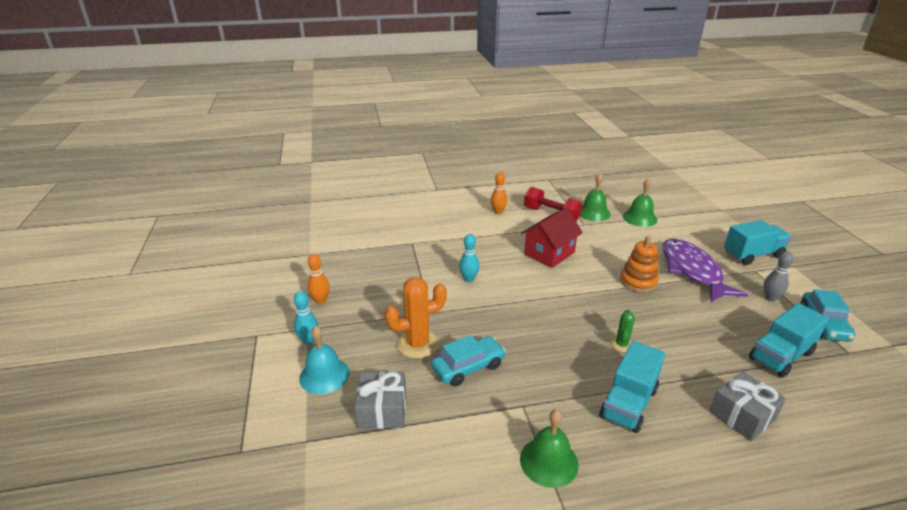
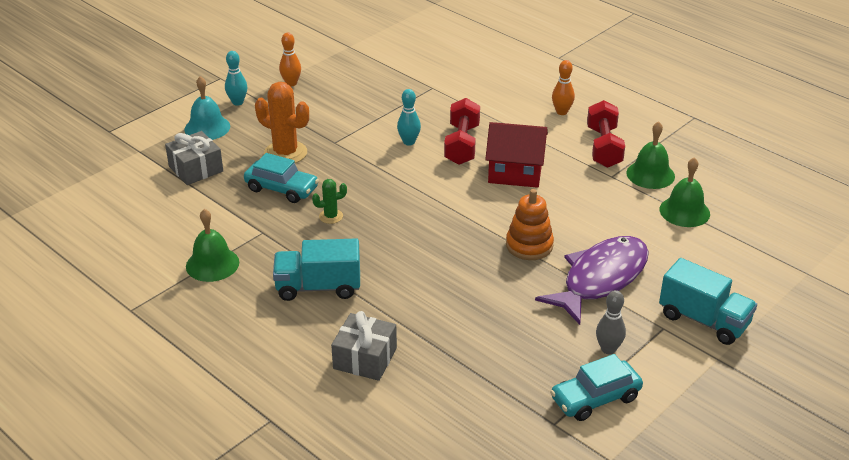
camera: 55 degrees right, 5 degrees up
green cactus [611,309,635,352] -> green cactus moved to [312,179,347,224]
turquoise truck [749,303,829,378] -> none
none -> red dumbbell [444,98,480,165]

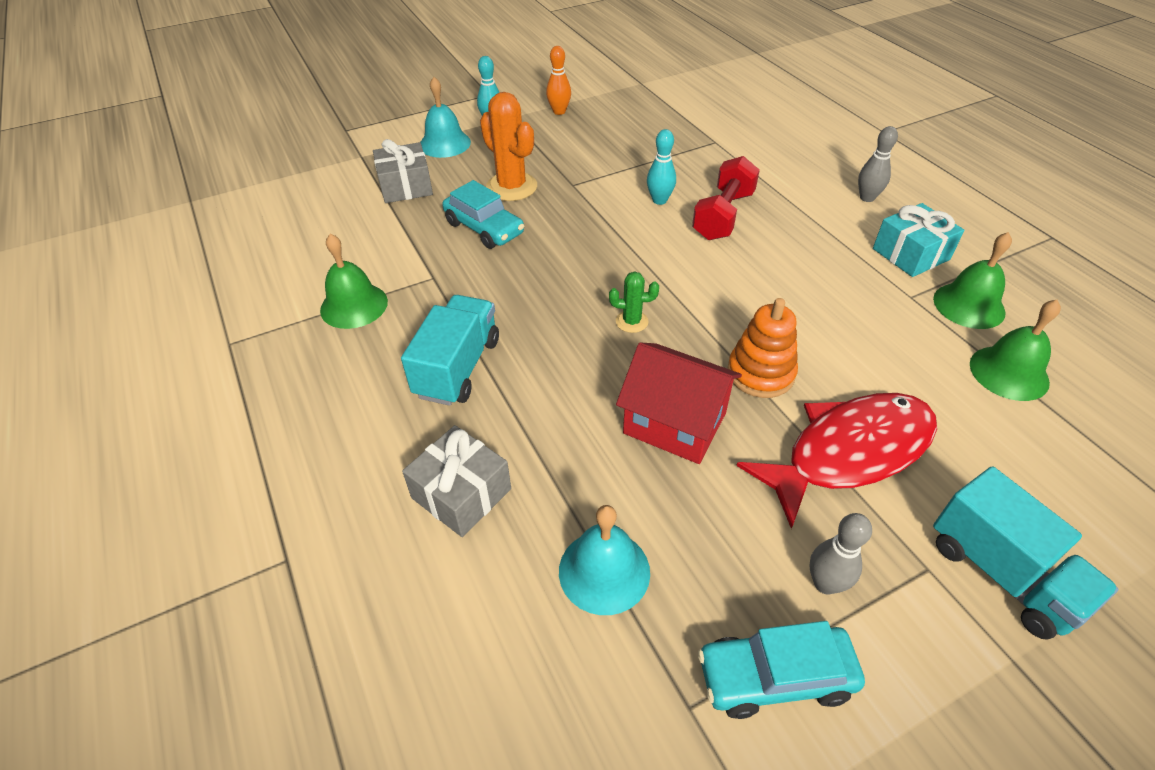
camera: 20 degrees right, 10 degrees up
turquoise truck [273,238,360,301] -> turquoise truck turned 90 degrees clockwise [401,295,499,406]
green cactus [312,179,347,224] -> green cactus moved to [609,272,659,333]
red house [485,122,548,188] -> red house moved to [616,342,742,464]
purple fish [535,236,649,325] -> red fish [736,393,937,529]
orange bowling pin [552,60,575,115] -> grey bowling pin [858,126,898,202]
red dumbbell [587,100,625,168] -> turquoise gift [873,203,964,277]
none -> turquoise bell [559,505,650,615]

